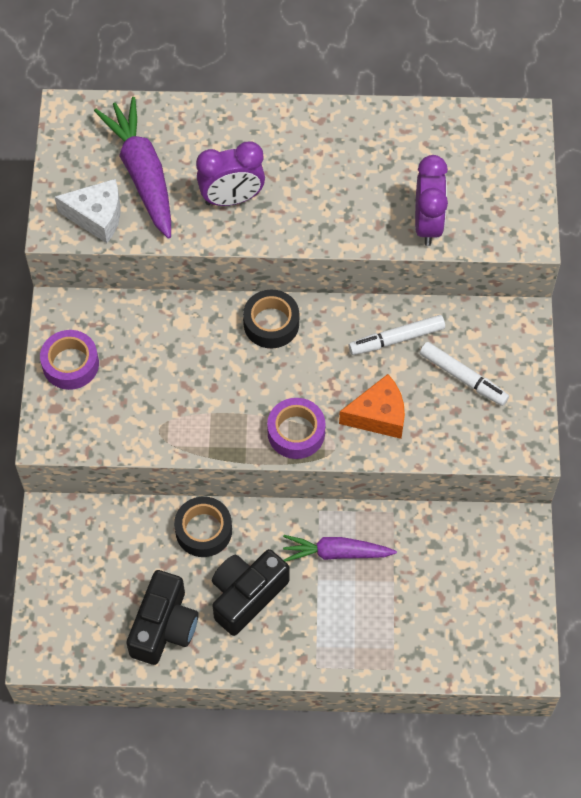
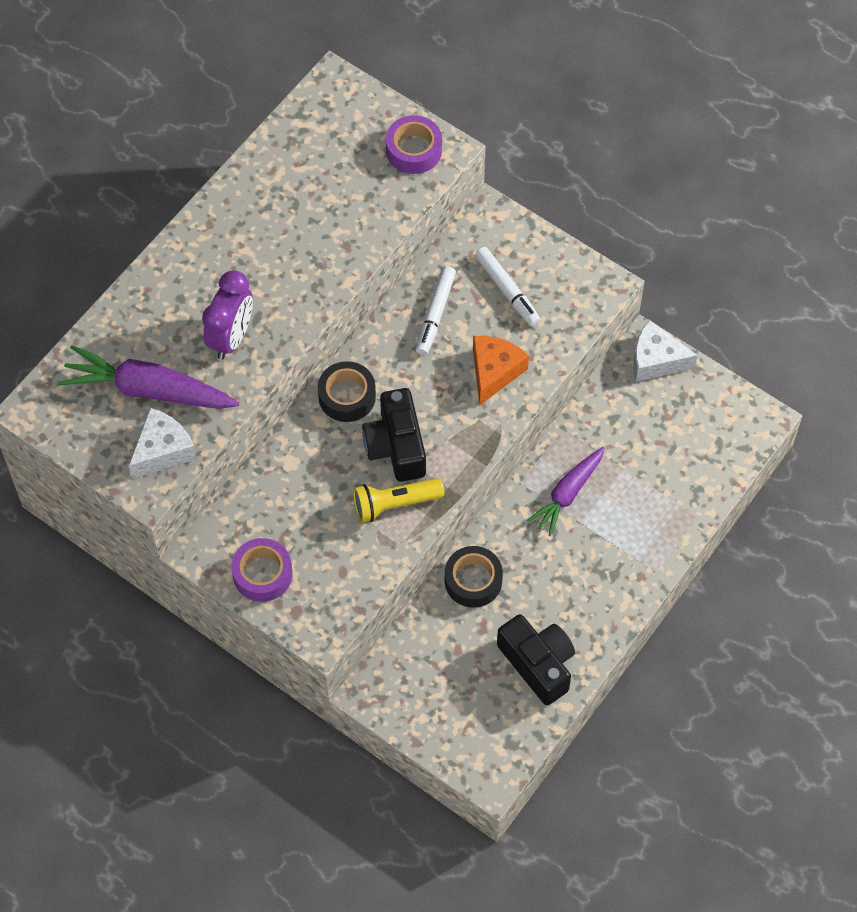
camera: 55 degrees left, 0 degrees up
black camera [212,549,290,636] -> black camera moved to [362,388,426,482]
purple tape [267,398,325,459] -> purple tape moved to [386,115,442,174]
purple clock [415,155,448,246] -> none
white marker [420,342,509,406] -> white marker turned 75 degrees clockwise [475,247,540,326]
none -> yellow flashlight [353,478,444,523]
none -> white cheese [634,320,698,382]

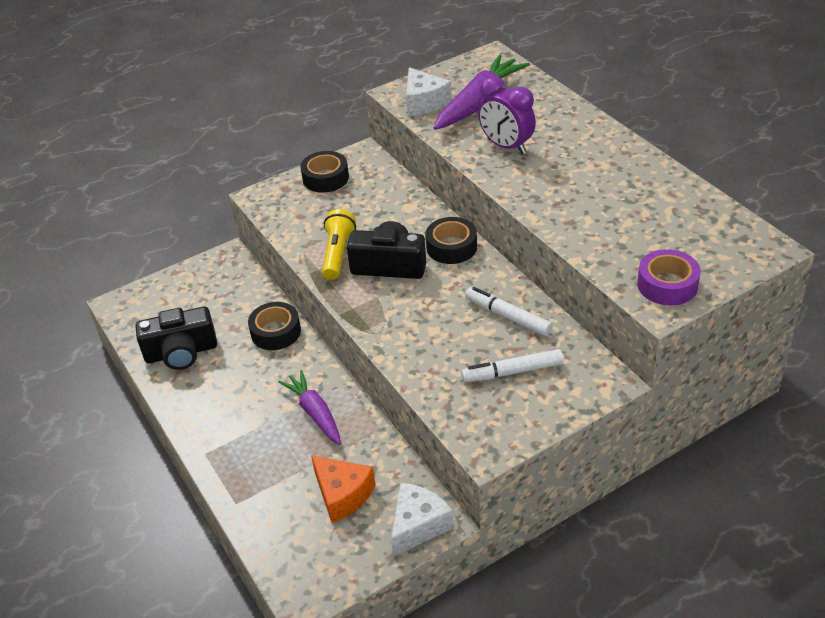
camera: 115 degrees right, 20 degrees down
purple tape [231,538,292,602] -> black tape [301,151,349,193]
orange cheese [473,336,529,405] -> orange cheese moved to [311,455,376,523]

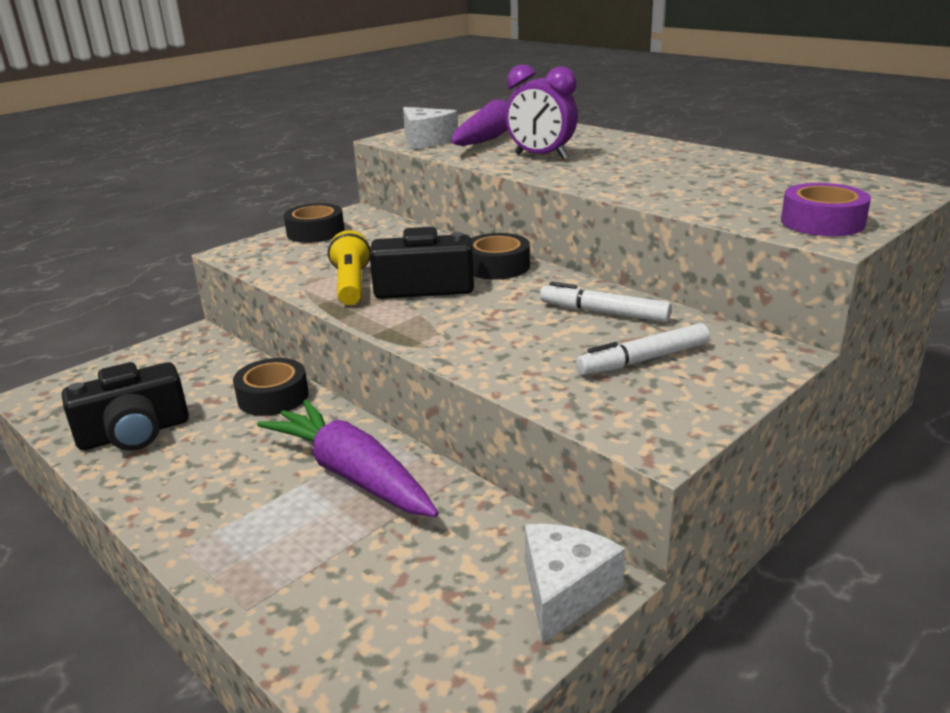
camera: 15 degrees left, 15 degrees down
purple carrot [278,370,341,445] -> purple carrot [257,400,439,517], size x1.54
orange cheese [311,455,376,523] -> none

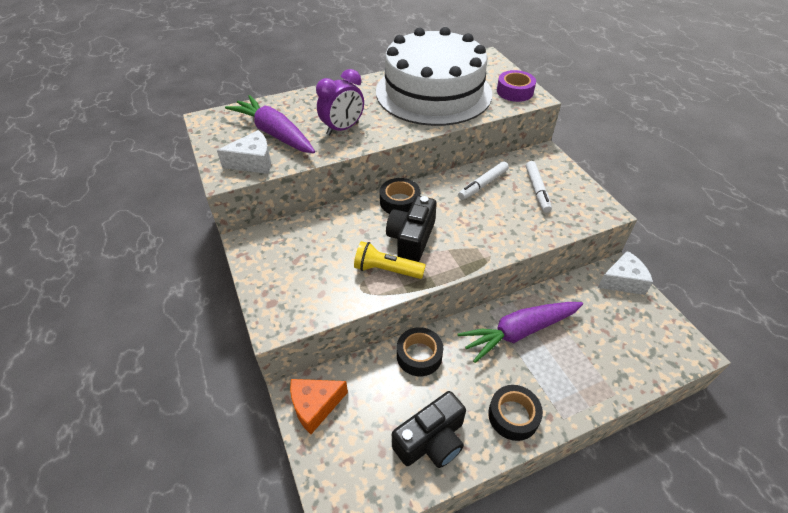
camera: 70 degrees left, 20 degrees up
black camera [62,362,189,451] -> black camera turned 60 degrees clockwise [392,391,466,468]
black tape [284,203,345,243] -> black tape moved to [488,385,543,441]
white cheese [525,524,625,644] -> white cheese turned 120 degrees clockwise [598,251,653,295]
none -> orange cheese [290,379,348,434]
none -> white cake [376,27,492,126]

